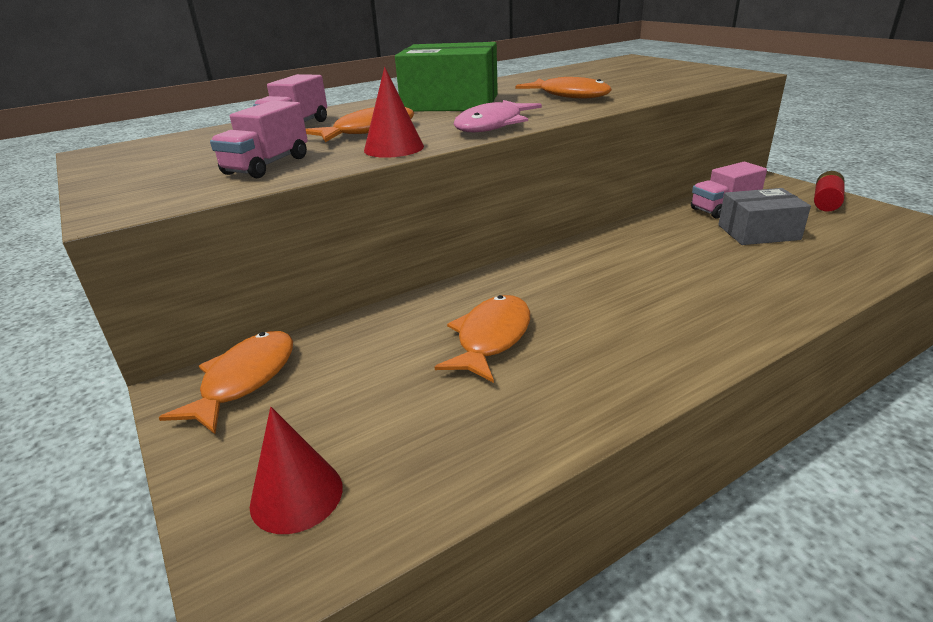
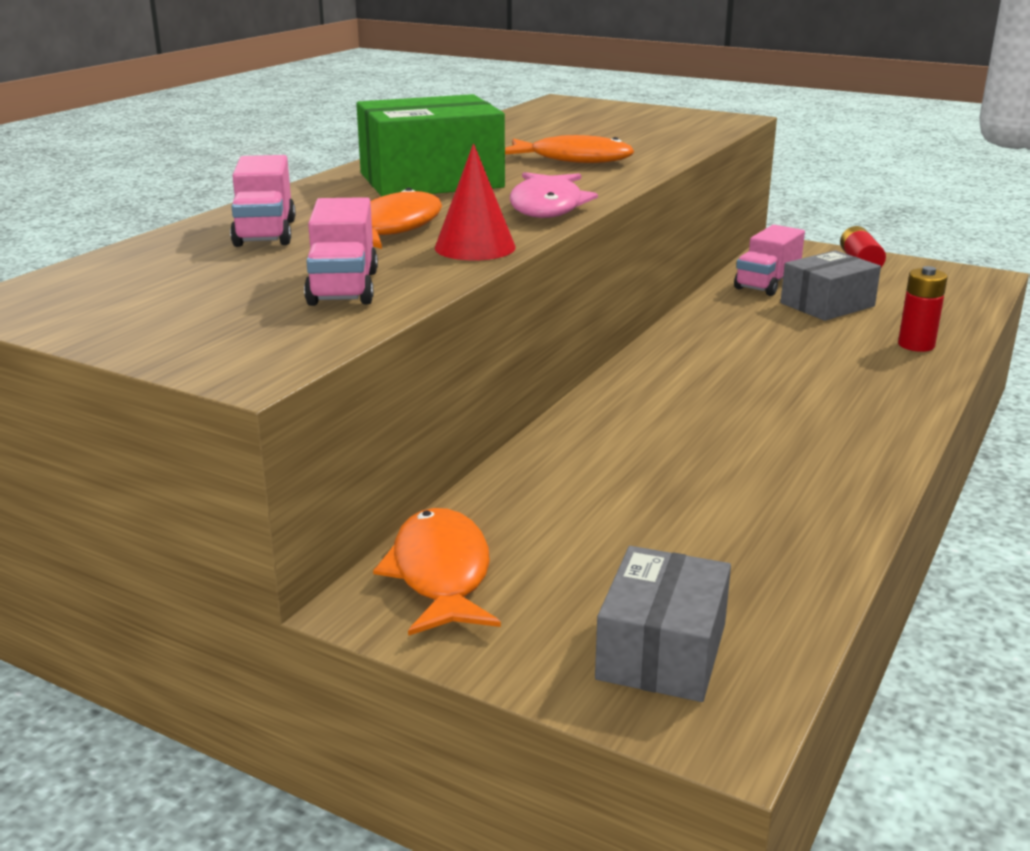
camera: 30 degrees left, 5 degrees down
red cone [250,407,343,534] -> grey box [595,546,731,702]
orange fish [434,295,530,383] -> none
none -> red battery [898,266,948,352]

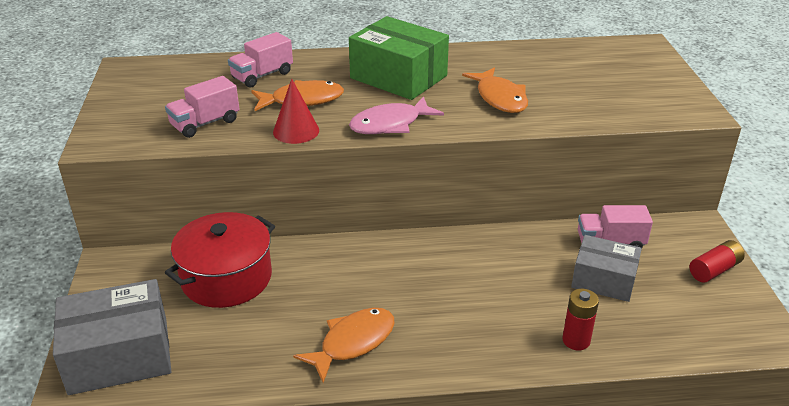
camera: 55 degrees right, 10 degrees up
orange fish [373,508,501,636] -> orange fish moved to [293,308,395,383]
grey box [595,546,731,702] -> grey box [53,279,171,395], size x1.54
none -> red pot [165,212,275,308]

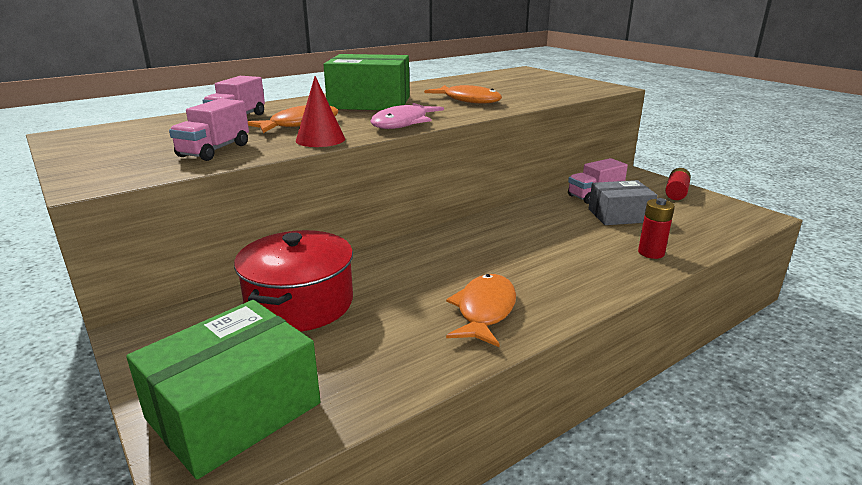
camera: 30 degrees left, 10 degrees down
grey box [53,279,171,395] -> green box [126,300,320,479]

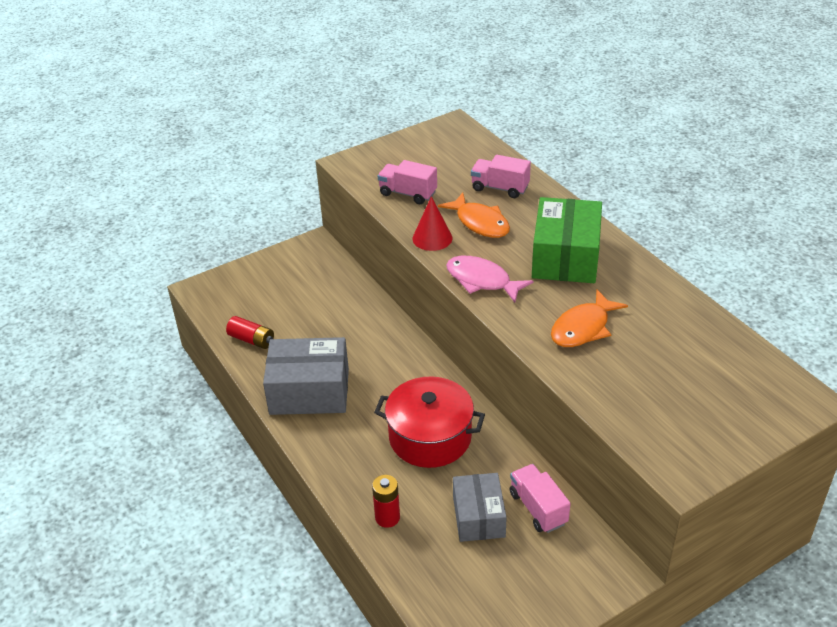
camera: 95 degrees right, 15 degrees up
green box [126,300,320,479] -> none
red pot [234,230,353,332] -> red pot moved to [374,377,485,468]
orange fish [446,274,516,347] -> grey box [263,337,349,415]
red battery [665,168,691,200] -> red battery moved to [226,316,274,349]

